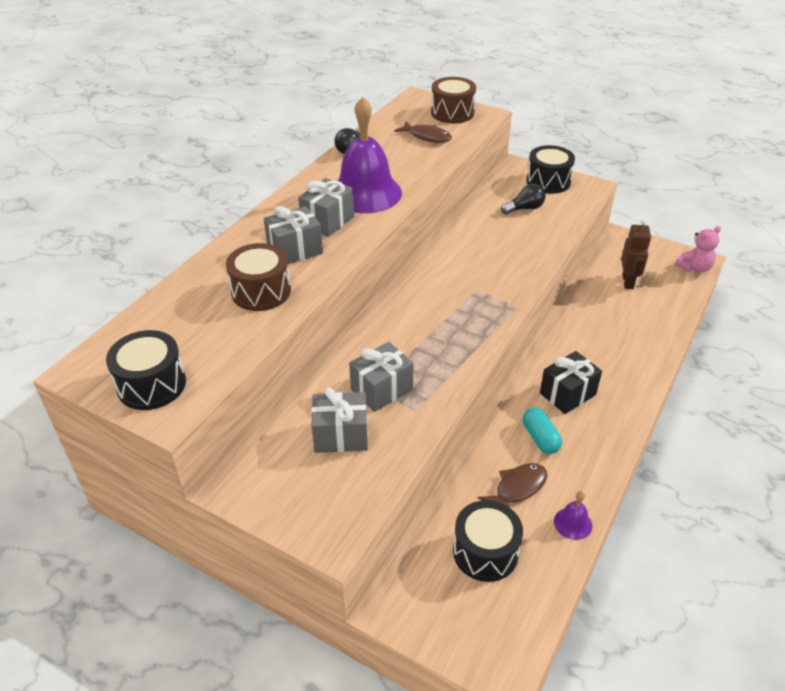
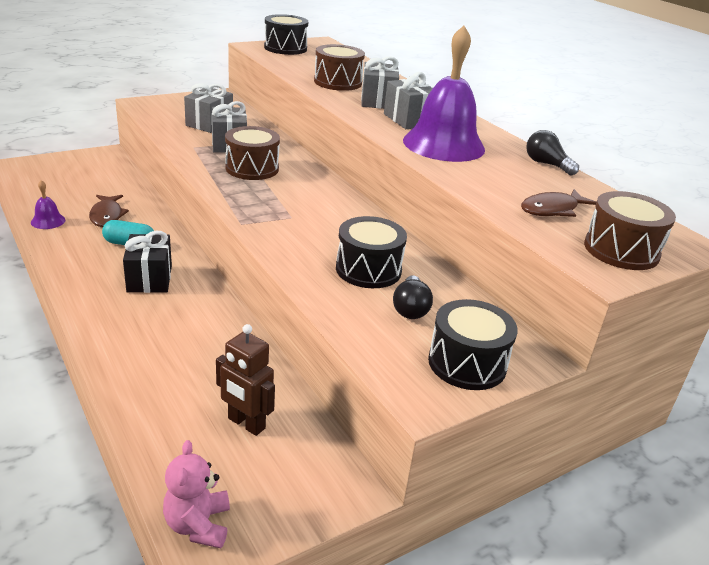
camera: 115 degrees right, 10 degrees down
black drum [453,500,523,582] -> black drum moved to [336,216,407,288]
none -> brown drum [225,126,280,180]

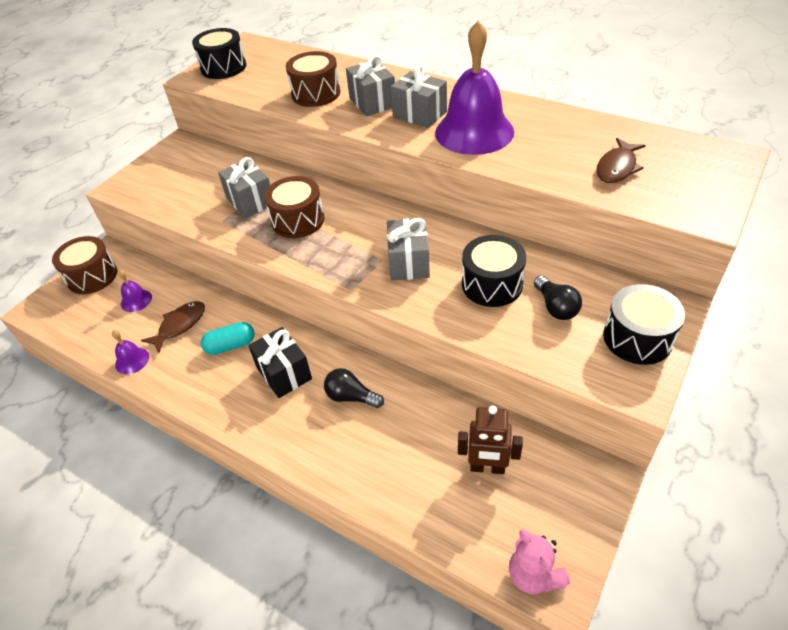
camera: 20 degrees left, 15 degrees up
brown fish [89,195,129,227] -> brown fish turned 105 degrees counterclockwise [141,301,205,353]
grey gift [184,83,233,133] -> grey gift moved to [387,218,430,281]
black light bulb [526,130,579,175] -> black light bulb moved to [324,368,384,408]
brown drum [584,191,676,270] -> brown drum moved to [52,236,117,294]
none -> purple bell [118,269,152,312]

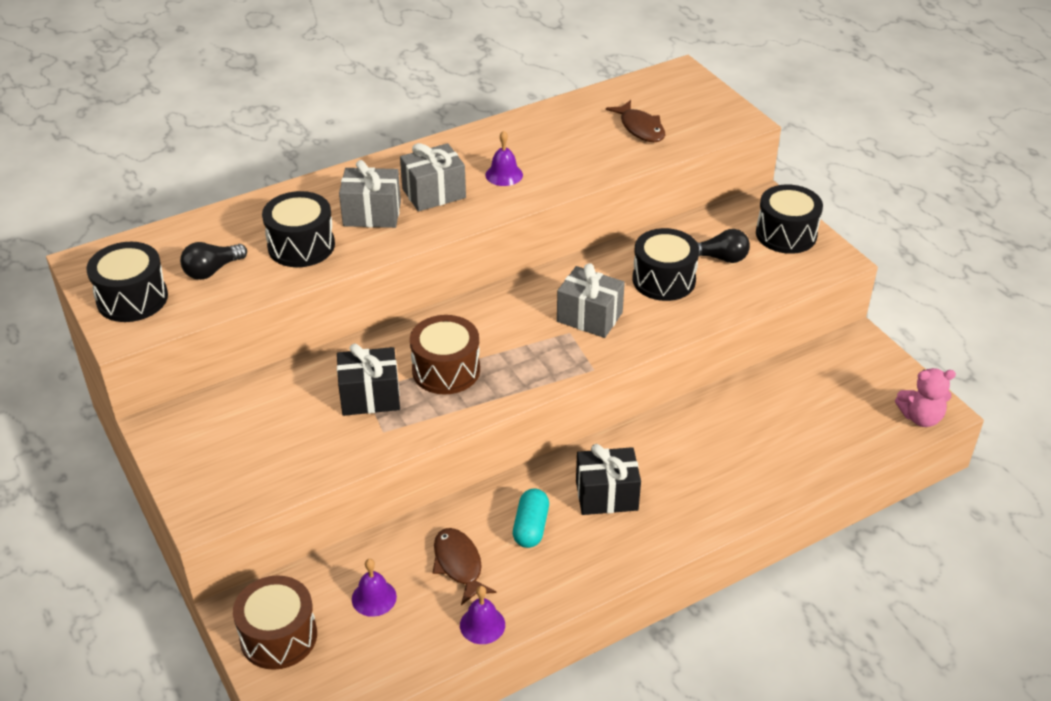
camera: 65 degrees left, 5 degrees down
grey gift [218,157,270,218] -> black gift [337,343,400,416]
brown drum [286,51,340,107] -> black drum [262,191,335,267]
black light bulb [324,368,384,408] -> black light bulb moved to [180,242,247,280]
purple bell [435,21,514,155] -> purple bell [485,131,523,186], size x0.42
brown robot [458,405,523,474] -> none

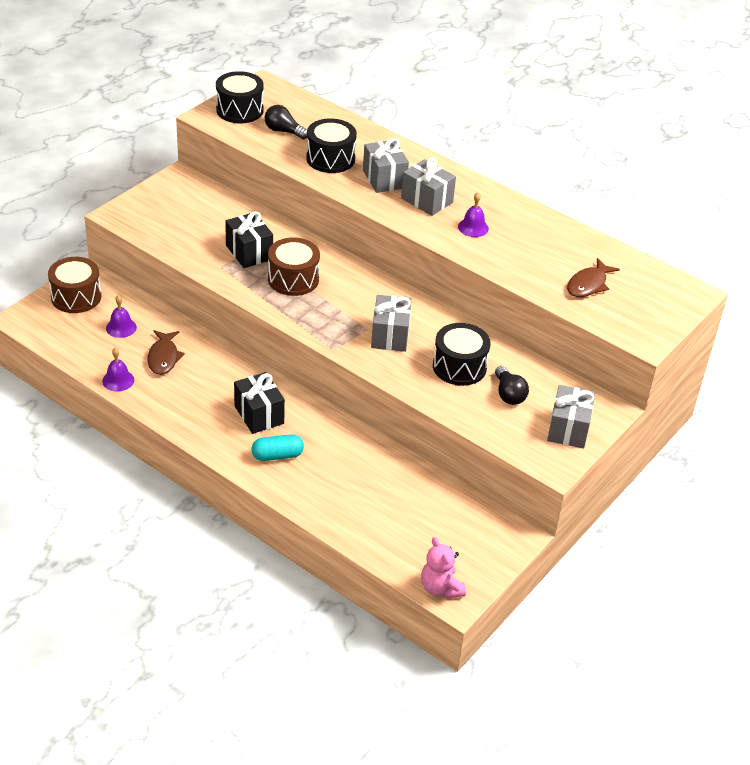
camera: 65 degrees right, 0 degrees up
brown fish [433,528,496,605] -> brown fish turned 135 degrees clockwise [147,330,185,375]
turquoise capsule [513,489,549,548] -> turquoise capsule moved to [252,434,304,461]
black drum [756,184,823,254] -> grey gift [547,385,595,448]

